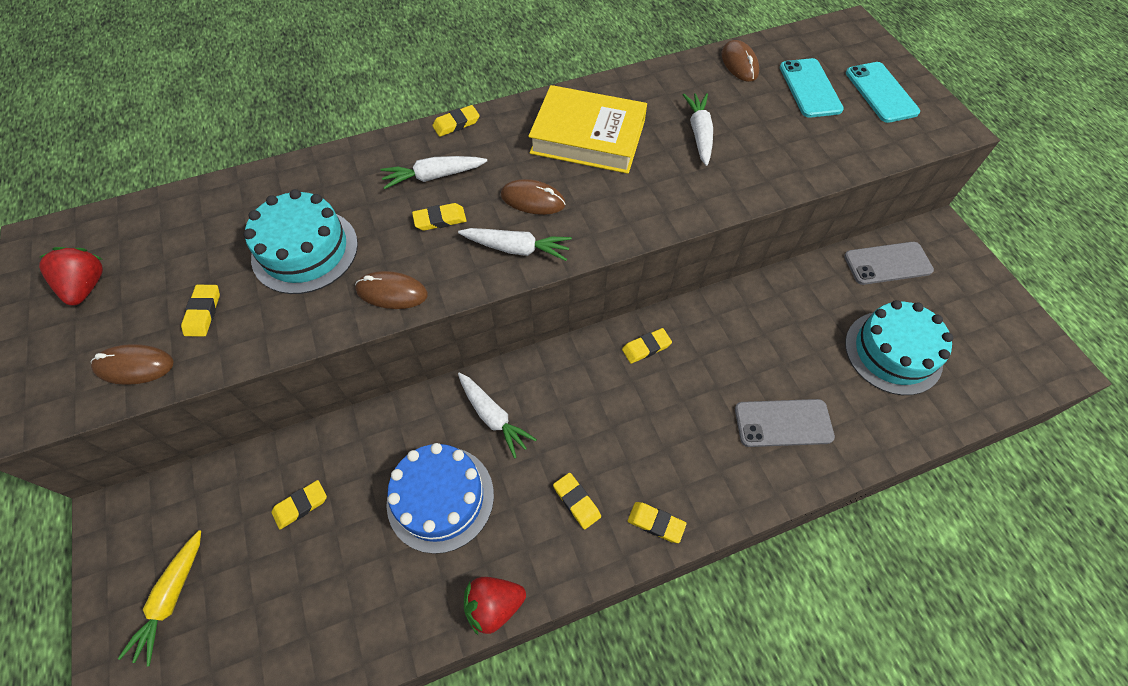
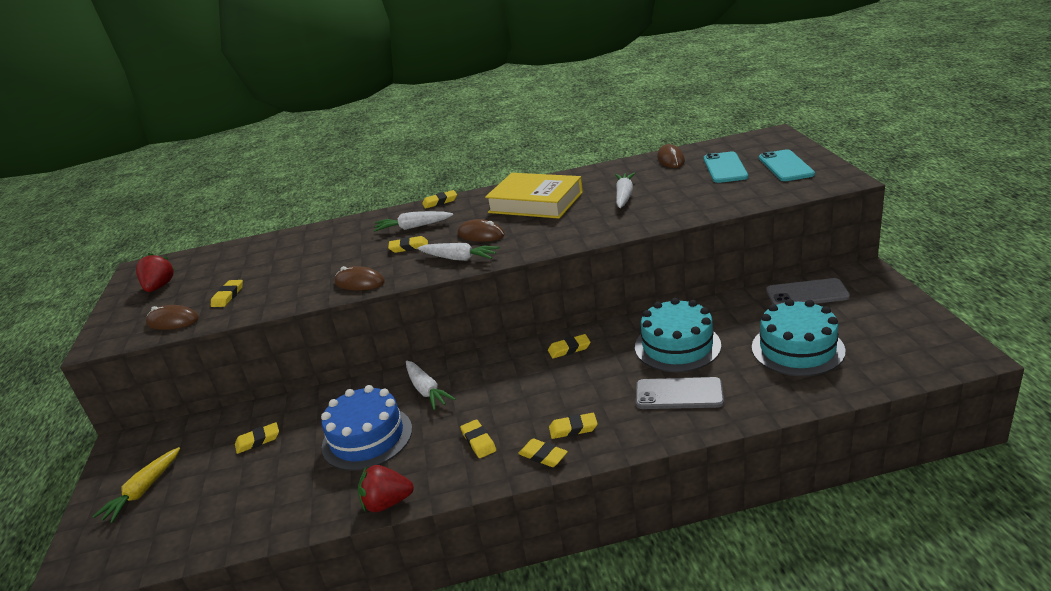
camera: 15 degrees right, 30 degrees down
turquoise cake [244,189,358,294] -> turquoise cake moved to [635,298,721,372]
none -> yellow eraser [549,413,598,439]

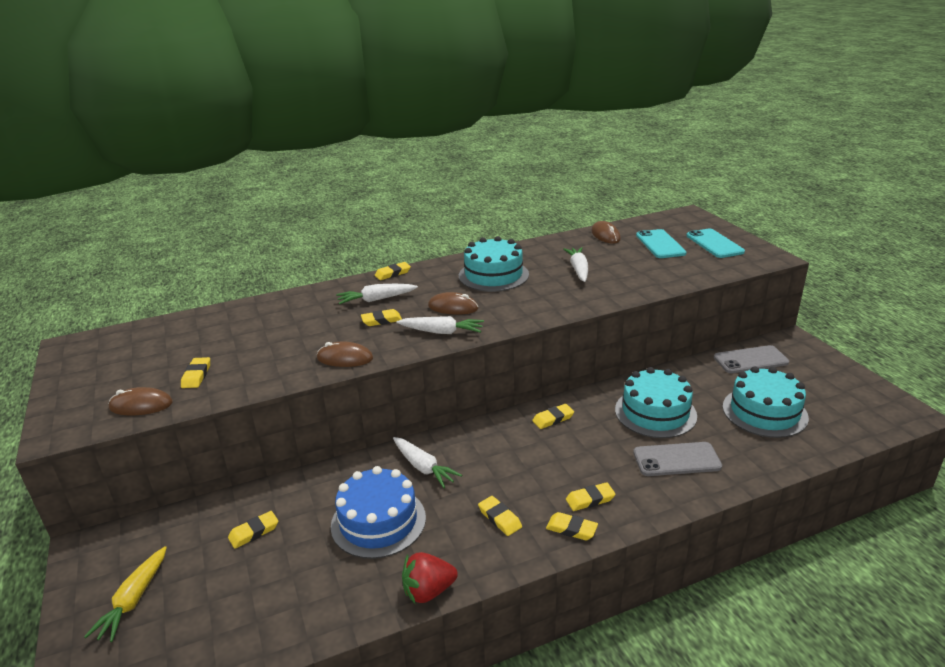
camera: 15 degrees left, 0 degrees up
red strawberry [136,253,175,292] -> none
yellow book [485,173,583,219] -> turquoise cake [459,236,529,292]

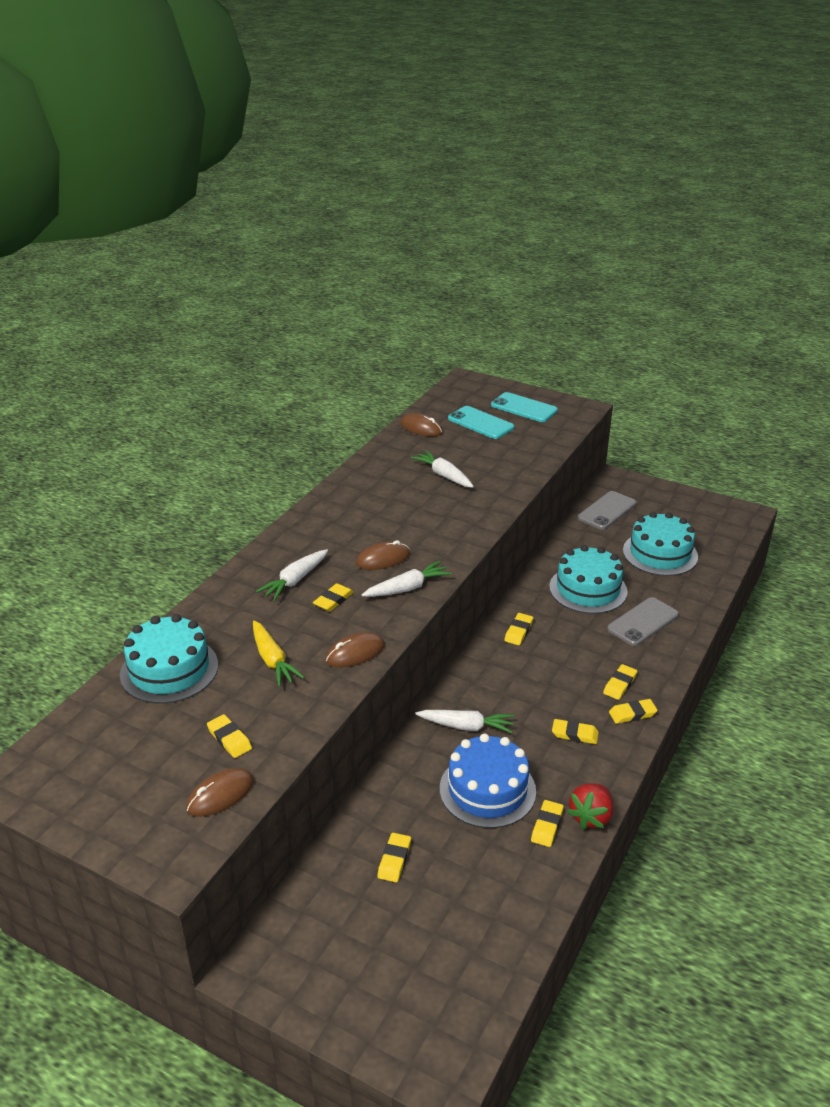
camera: 40 degrees left, 5 degrees up
yellow carrot [84,546,167,642] -> yellow carrot moved to [253,621,304,687]
yellow eraser [375,262,411,280] -> yellow eraser moved to [531,800,564,847]
turquoise cake [459,236,529,292] -> turquoise cake moved to [120,614,218,704]

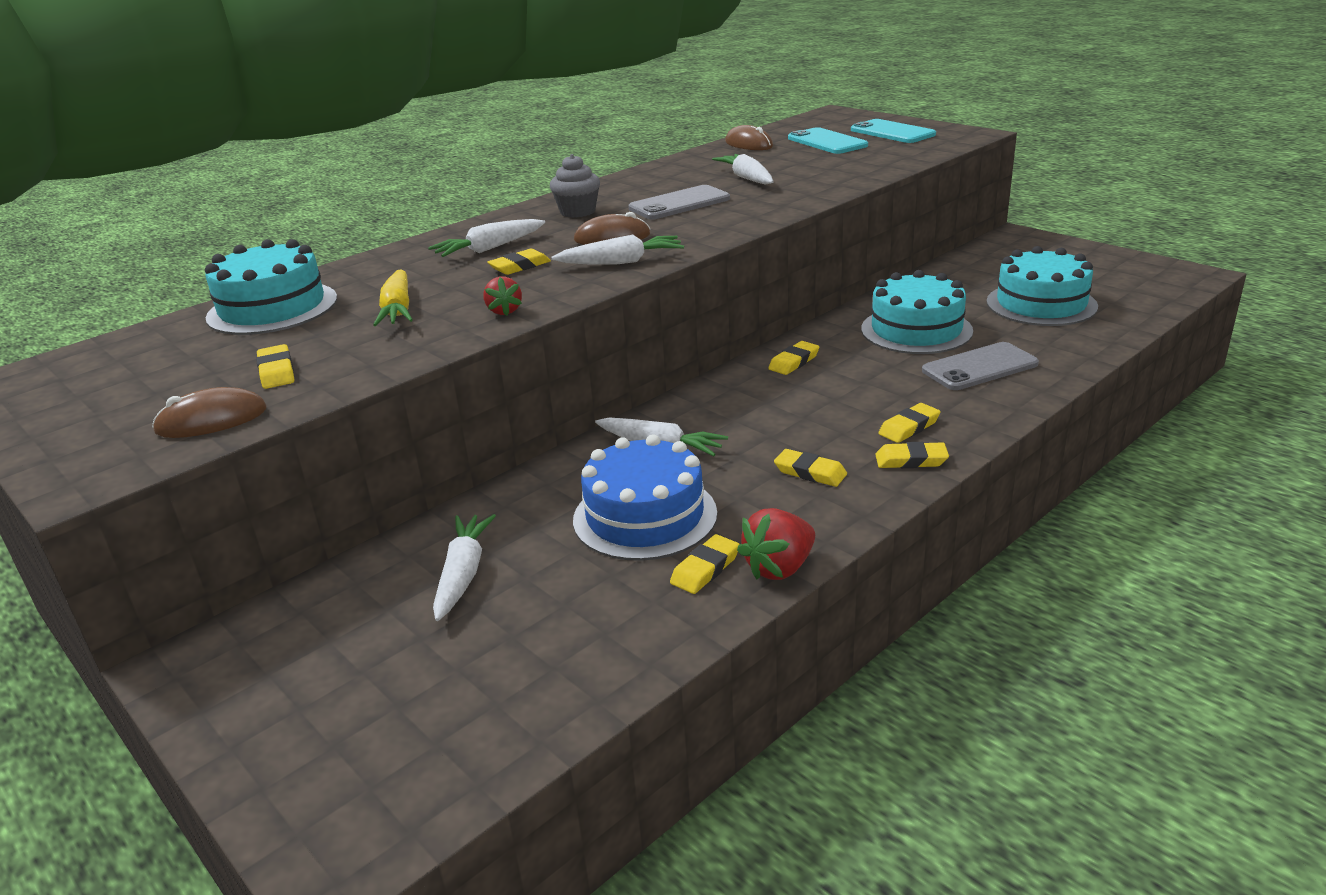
camera: 20 degrees right, 5 degrees down
brown mouse [325,632,385,667] -> red strawberry [483,277,522,316]
yellow eraser [377,833,411,882] -> white carrot [433,514,496,621]
grey phone [578,491,636,530] -> grey phone moved to [628,185,730,219]
none -> grey cupcake [550,154,600,218]

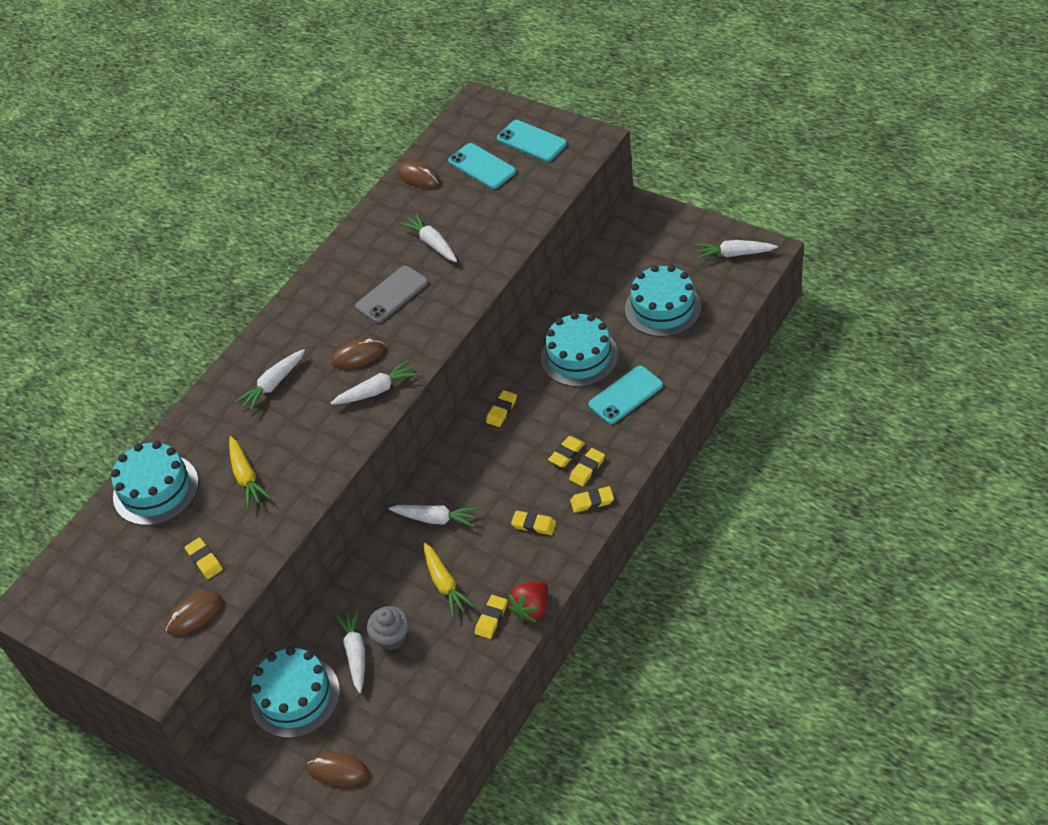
camera: 10 degrees left, 20 degrees up
red strawberry [483,277,522,316] -> none
yellow eraser [487,249,551,275] -> yellow eraser moved to [548,436,585,467]
grey cupcake [550,154,600,218] -> grey cupcake moved to [367,606,409,650]
blue cake [573,435,717,561] -> yellow carrot [423,543,474,617]
grey phone [922,342,1039,390] -> turquoise phone [588,366,663,424]
none -> turquoise cake [251,647,340,738]
none -> brown mouse [307,752,369,787]
none -> white carrot [695,240,778,259]

